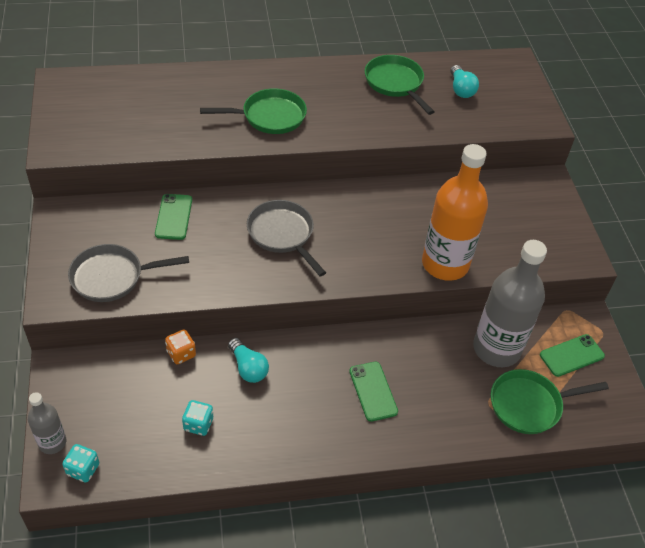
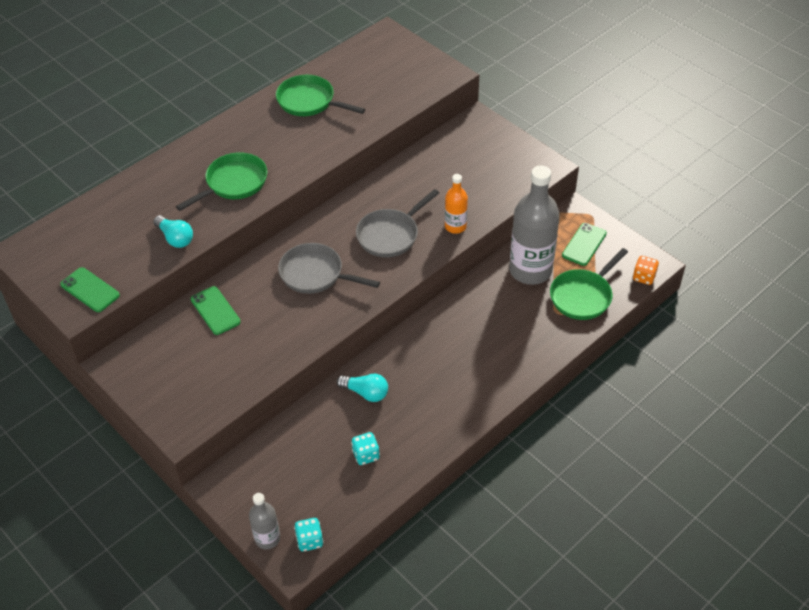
camera: 30 degrees left, 0 degrees up
grey pan [68,244,189,302] -> grey pan moved to [356,189,439,258]
orange dice [165,330,196,364] -> orange dice moved to [633,256,659,285]
green phone [349,362,398,422] -> green phone moved to [60,267,120,312]
orange bottle [422,144,488,281] -> orange bottle [445,174,468,234], size x0.50
turquoise light bulb [450,65,479,98] -> turquoise light bulb moved to [153,216,193,248]

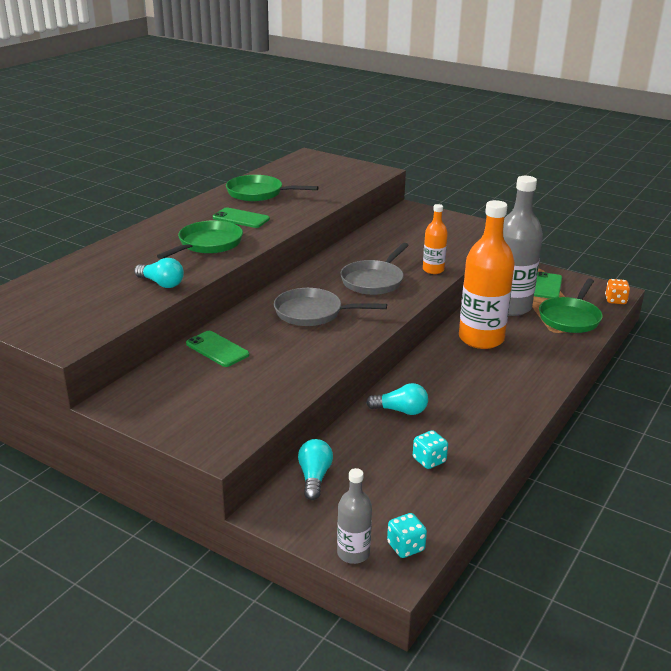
camera: 15 degrees left, 20 degrees down
green phone [60,267,120,312] -> green phone moved to [213,208,270,228]
none -> turquoise light bulb [298,439,333,500]
none -> orange bottle [459,200,515,349]

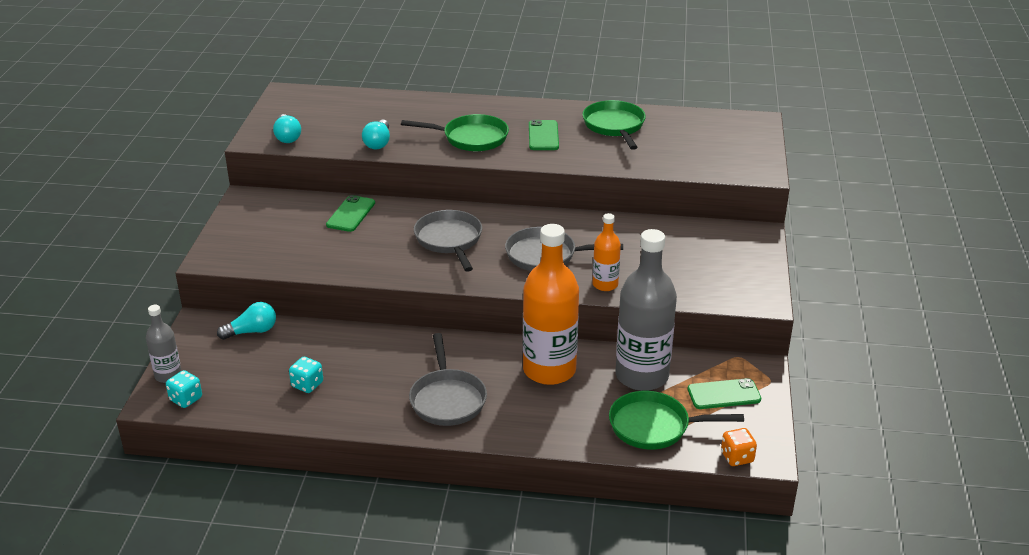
camera: 65 degrees right, 5 degrees up
turquoise light bulb [366,383,428,415] -> turquoise light bulb moved to [273,114,301,143]
none -> grey pan [409,333,487,426]

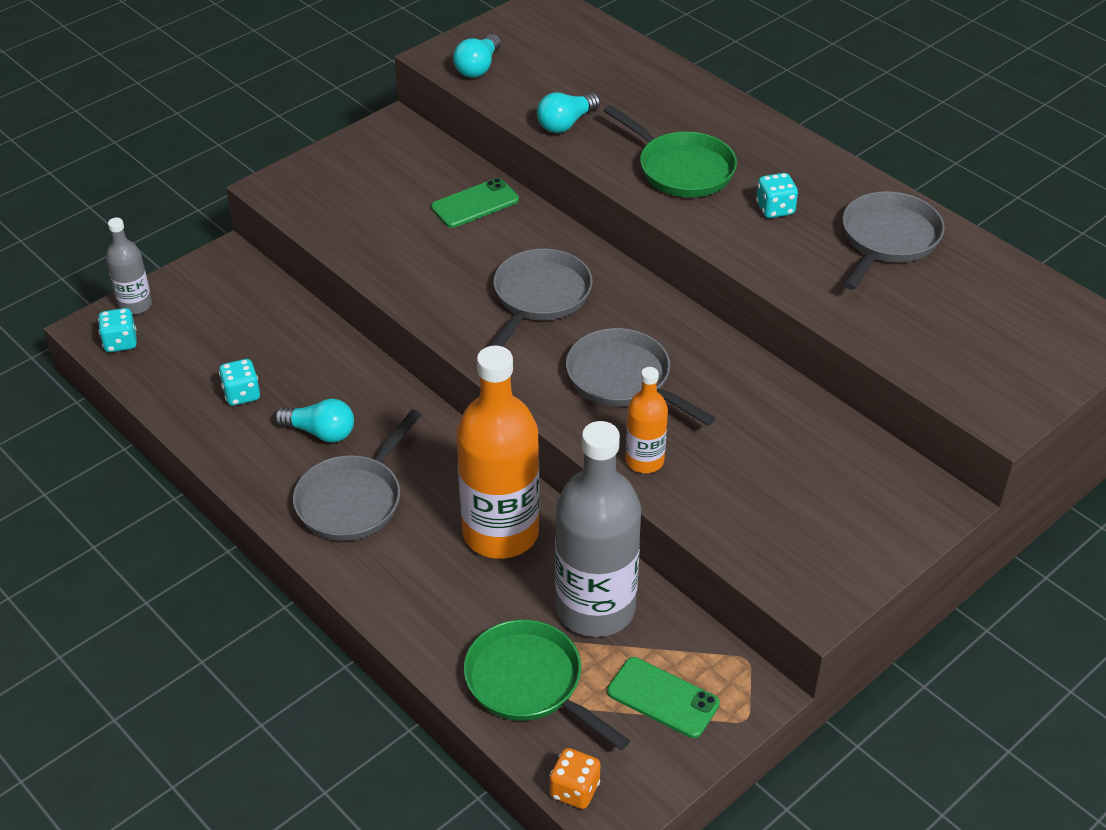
camera: 40 degrees right, 10 degrees up
turquoise light bulb [217,302,276,340] -> turquoise light bulb moved to [274,399,354,442]
green phone [529,120,559,150] -> turquoise dice [756,173,798,218]
green pan [583,100,646,150] -> grey pan [842,191,945,290]

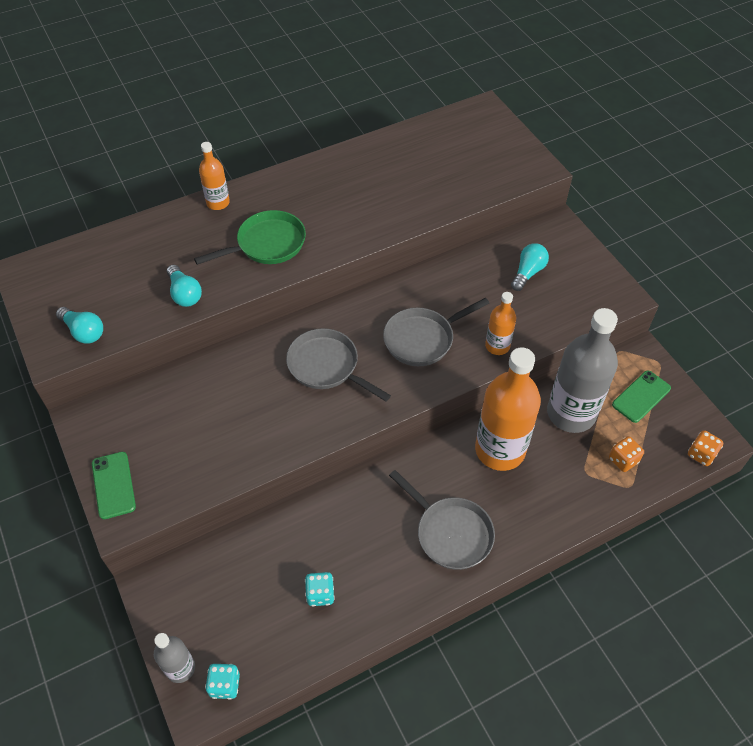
camera: 75 degrees left, 10 degrees up
turquoise light bulb [274,399,354,442] -> turquoise light bulb moved to [511,243,549,291]
green phone [431,178,519,228] -> green phone moved to [92,452,136,519]
green pan [464,620,630,750] -> orange dice [609,436,644,472]
turquoise dice [756,173,798,218] -> none
grey pan [842,191,945,290] -> none
none -> orange bottle [199,142,230,210]

